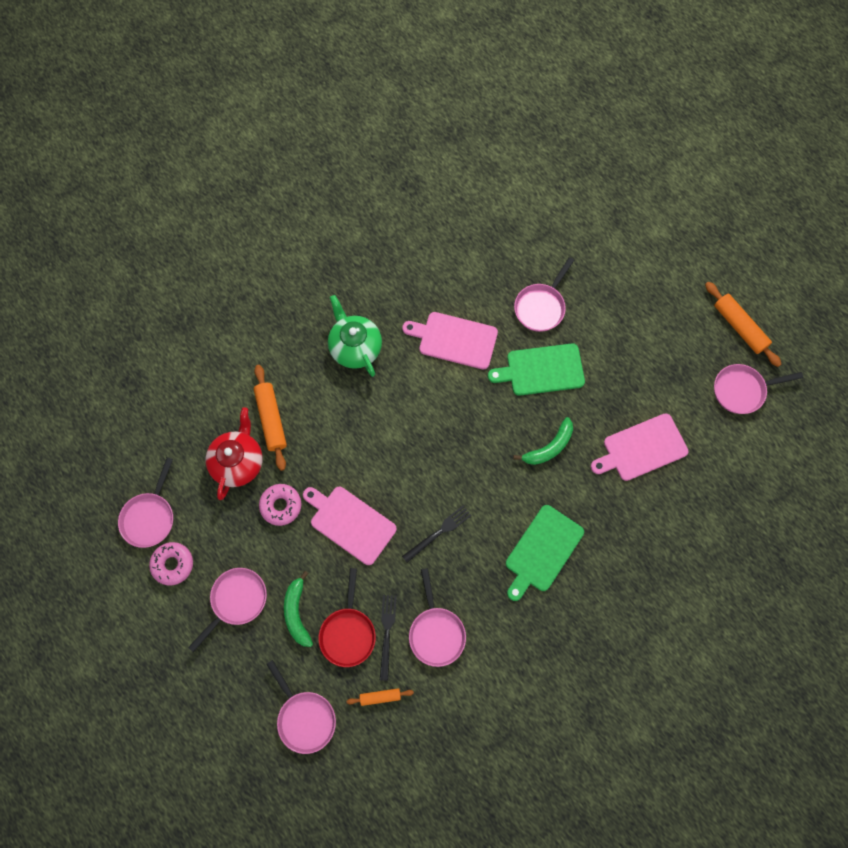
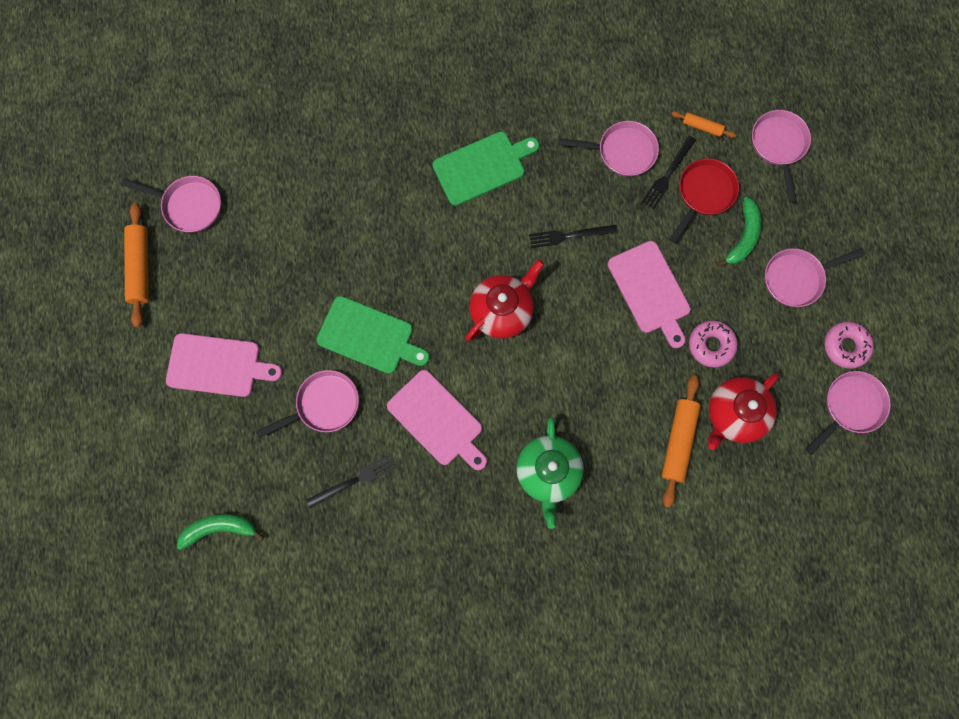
camera: 150 degrees left, 5 degrees up
pink pan [409,568,466,667] -> pink pan turned 75 degrees clockwise [558,121,659,176]
green banana [513,417,573,465] -> green banana moved to [177,514,264,550]
pink cutting board [591,413,688,481] -> pink cutting board moved to [166,333,282,397]
none -> black fork [307,454,396,508]
none -> red teapot [466,260,544,341]

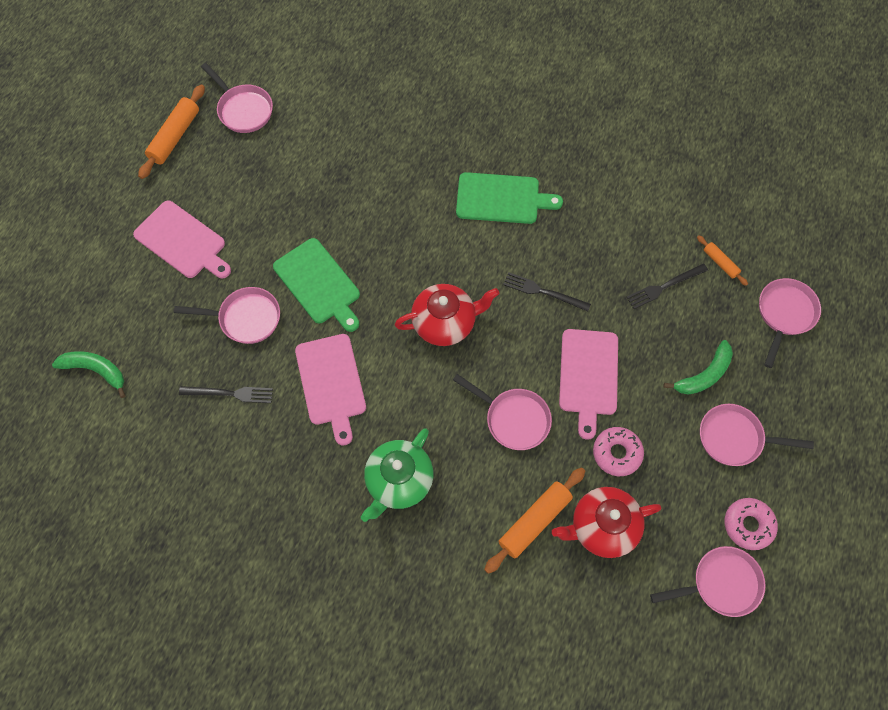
camera: 30 degrees right, 10 degrees down
pink pan [558,121,659,176] -> pink pan moved to [453,374,552,450]
red pan [669,158,739,243] -> none

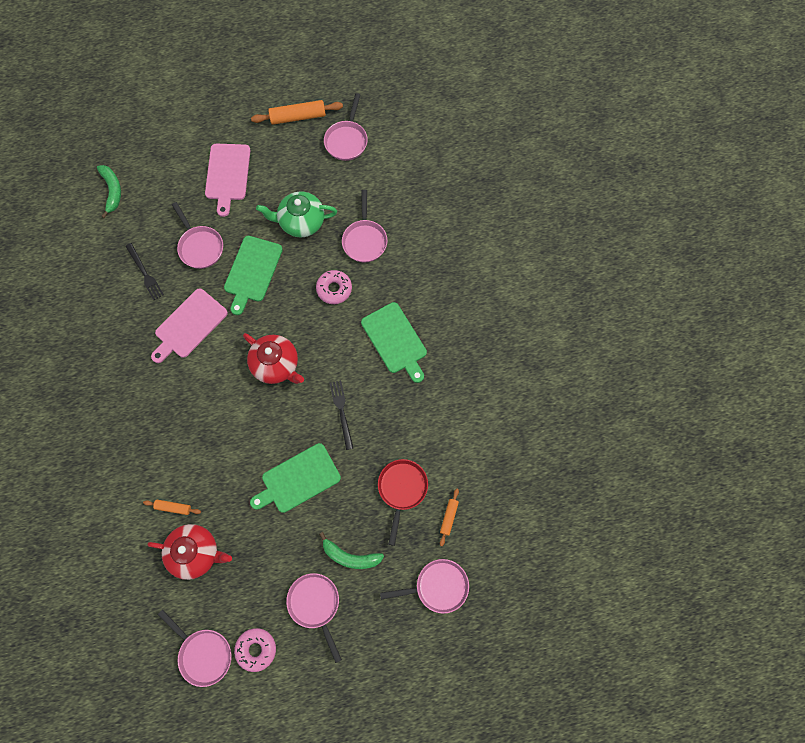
camera: 55 degrees right, 5 degrees up
green teapot [361,428,433,522] -> green teapot moved to [256,191,337,237]
pink pan [453,374,552,450] -> pink pan moved to [342,190,388,263]
orange rolling pin [484,468,585,574] -> orange rolling pin [143,500,201,515], size x0.55
red teapot [552,487,661,558] -> red teapot turned 150 degrees clockwise [148,524,232,580]
pink cutting board [559,329,618,440] -> green cutting board [250,443,341,513]
pink donut [593,427,644,476] -> pink donut moved to [316,270,352,304]
black fork [626,264,708,309] -> red pan [378,459,428,546]

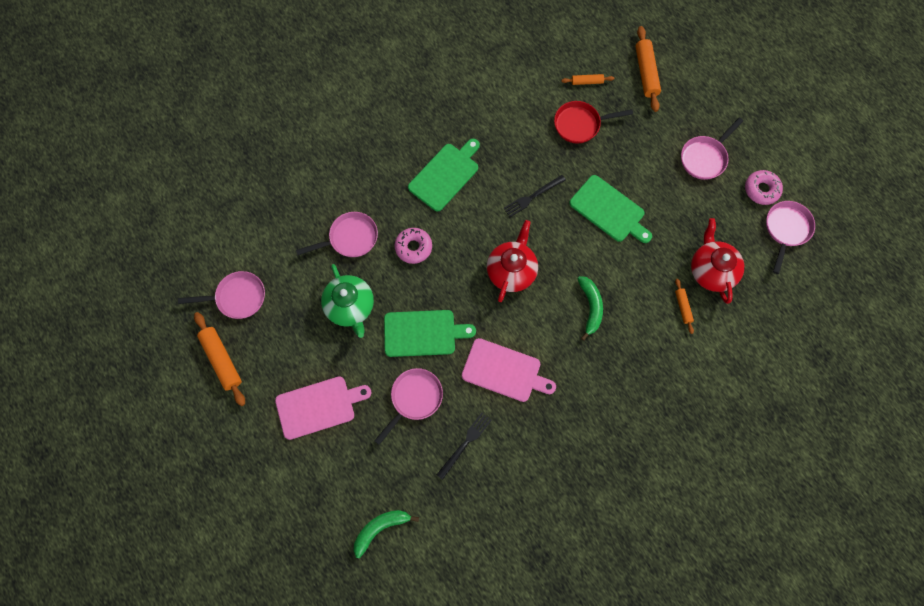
camera: 110 degrees left, 0 degrees up
green banana [319,532,384,569] -> green banana moved to [578,276,603,341]
pink pan [380,559,469,614] -> orange rolling pin [636,26,661,112]

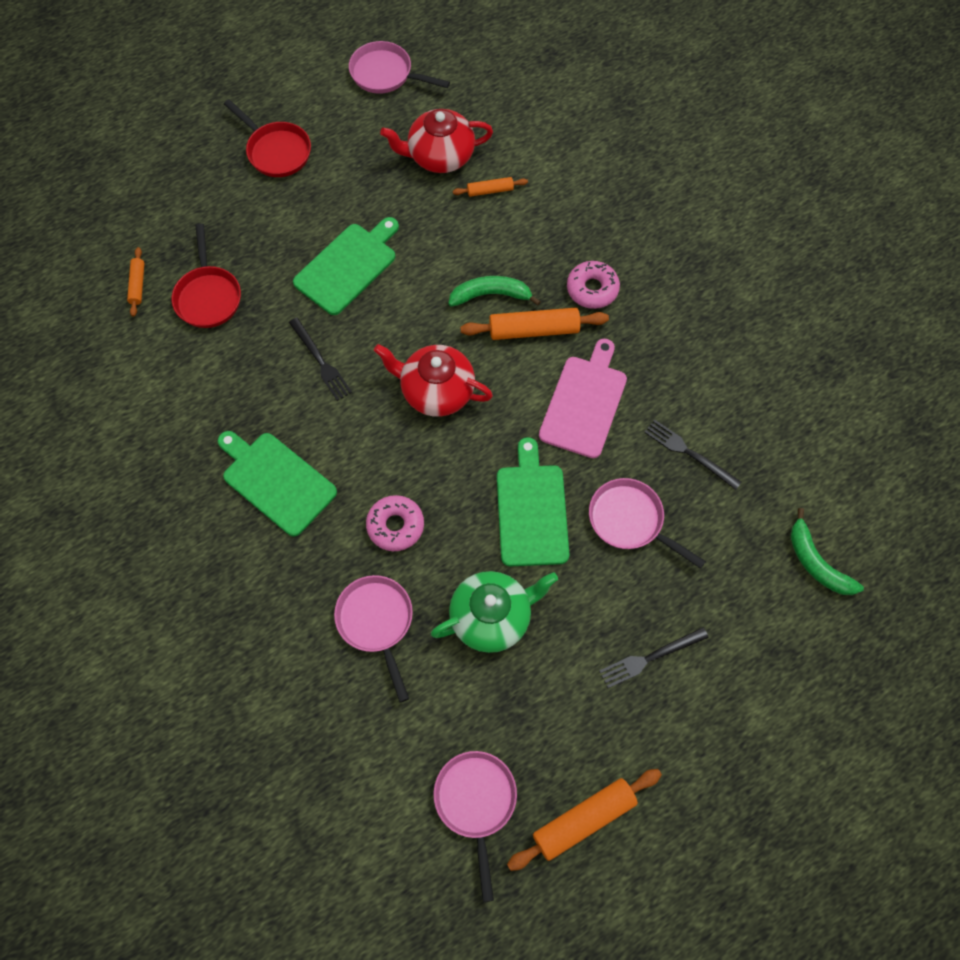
camera: 90 degrees left, 5 degrees down
pink cutting board [275,376,371,440] -> black fork [599,627,709,688]
orange rolling pin [636,26,661,112] -> orange rolling pin moved to [460,308,609,340]
pink pan [681,118,743,180] -> red pan [224,99,311,177]
pink donut [745,170,783,205] -> pink donut moved to [567,261,620,309]

